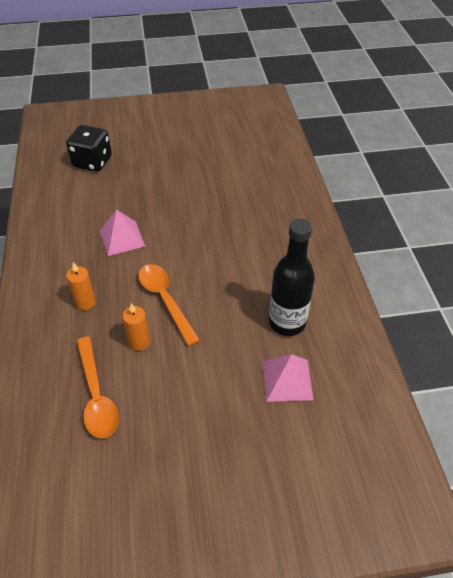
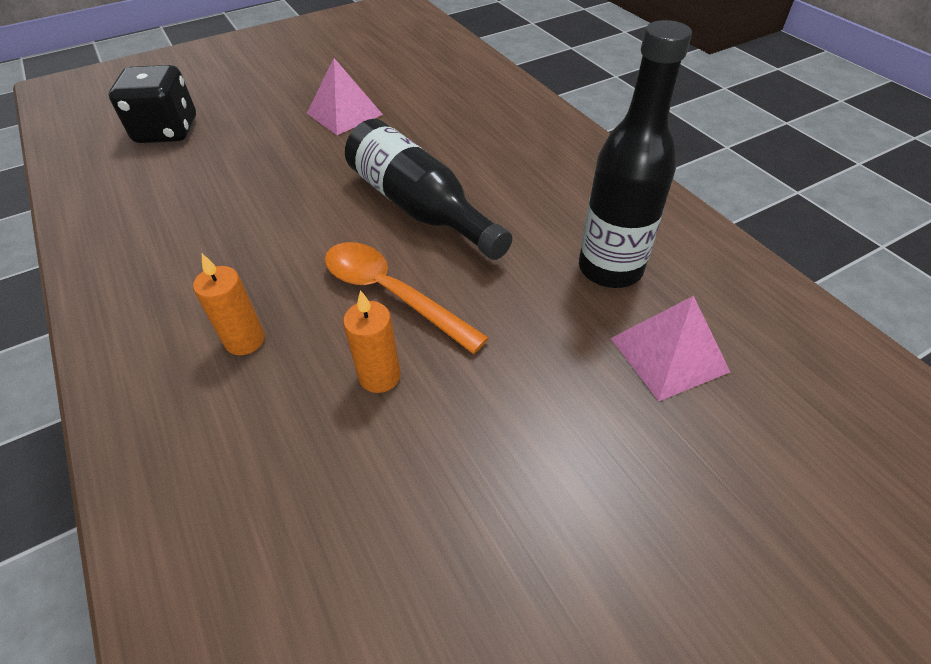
camera: 20 degrees left, 0 degrees up
orange spoon [77,336,119,438] -> none
pink pyramid [100,210,145,256] -> pink pyramid moved to [307,58,383,135]
none -> black bottle [345,119,512,260]

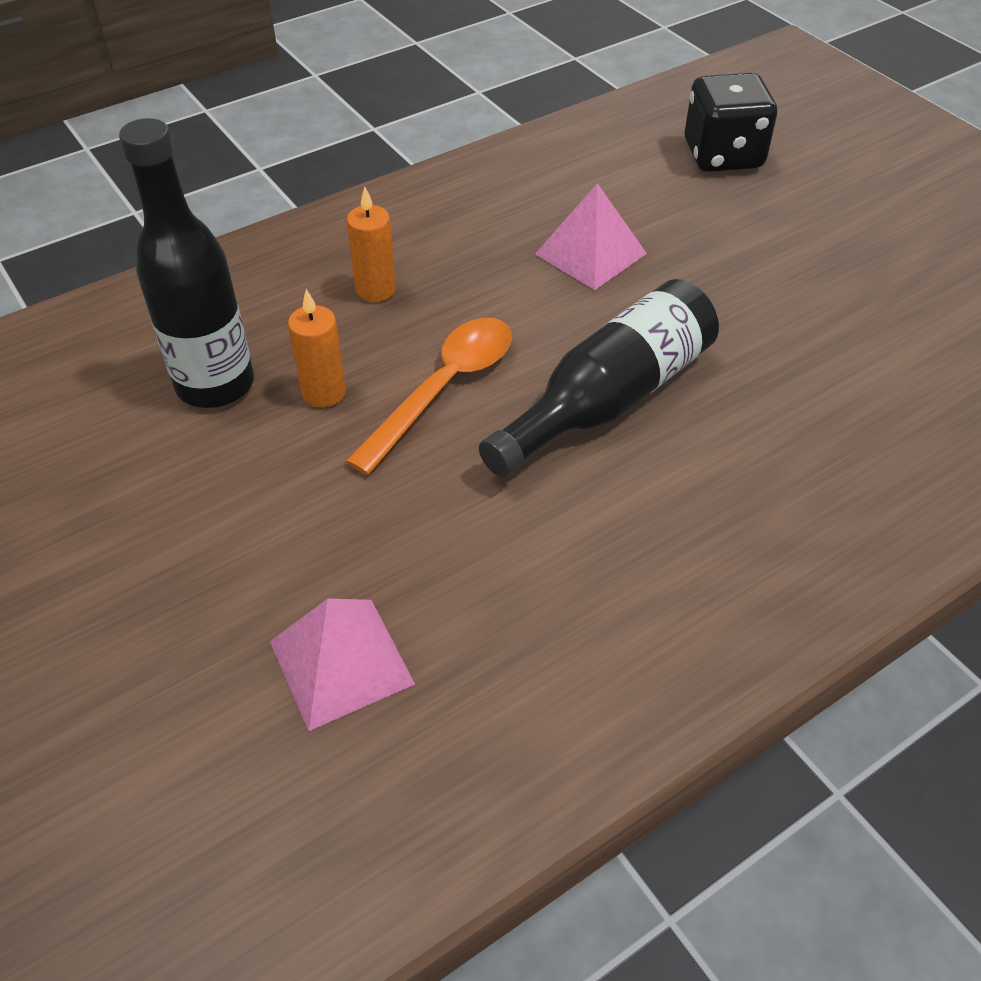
camera: 85 degrees right, 0 degrees up
pink pyramid [307,58,383,135] -> pink pyramid moved to [535,183,647,290]
black bottle [579,20,692,288] -> black bottle moved to [119,118,254,408]

